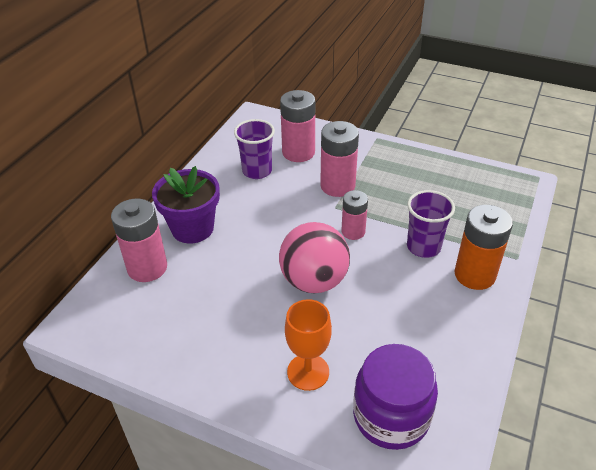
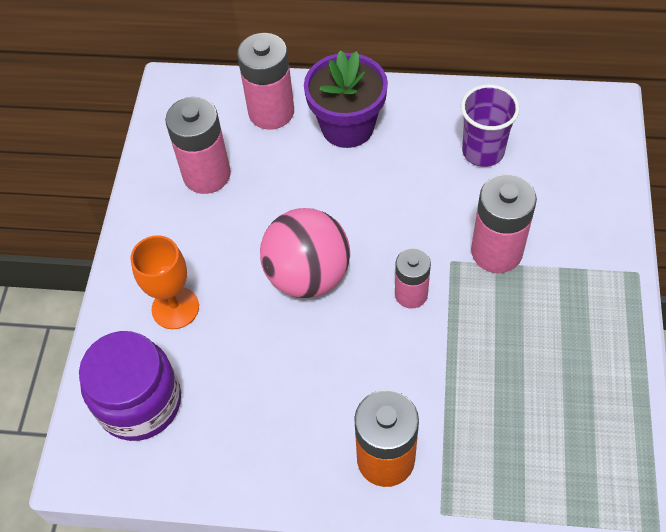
camera: 75 degrees right, 15 degrees up
pink battery [280,90,315,162] -> pink battery moved to [165,97,231,194]
purple cup [407,190,455,258] -> none

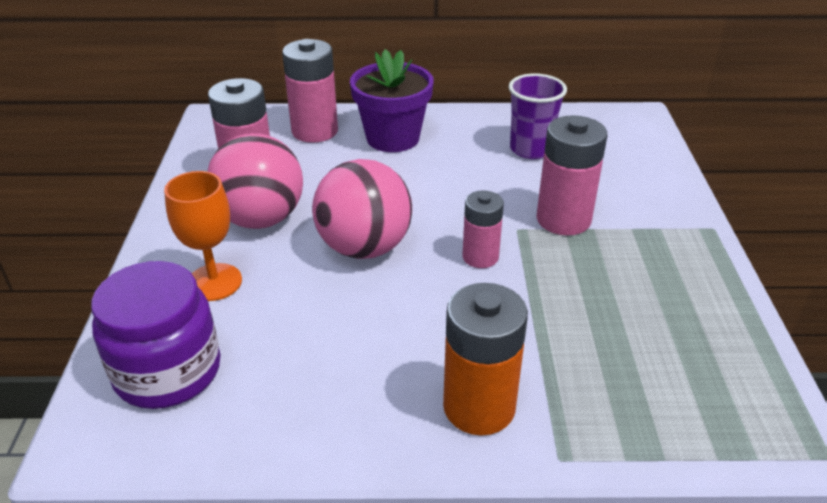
camera: 10 degrees left, 20 degrees down
none -> pink ball [207,133,303,229]

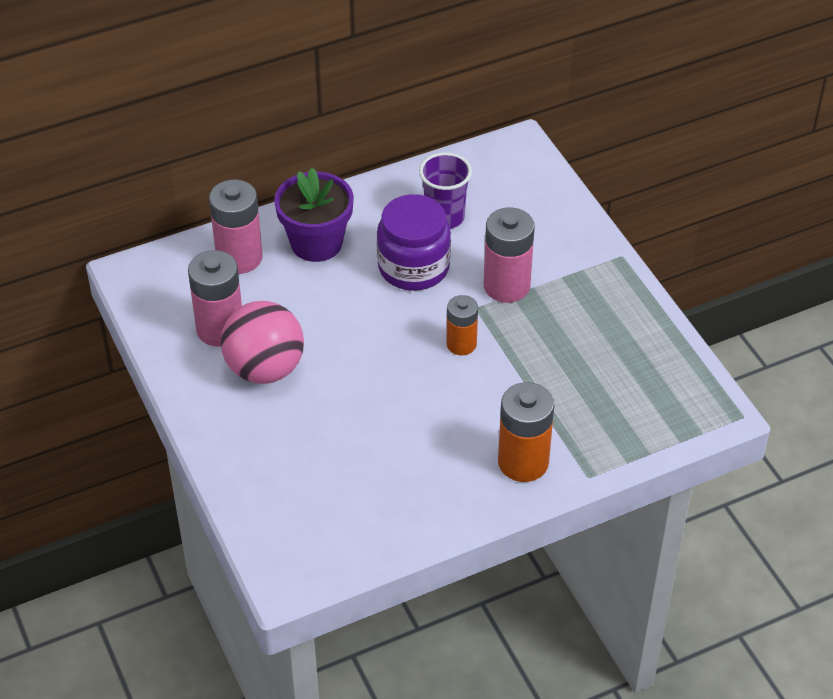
camera: 25 degrees left, 10 degrees up
purple jar [91,261,221,409] -> purple jar moved to [377,194,451,291]
orange goblet [164,171,242,301] -> none
pink ball [312,159,412,259] -> none
pink battery [462,190,504,268] -> orange battery [446,295,478,355]

